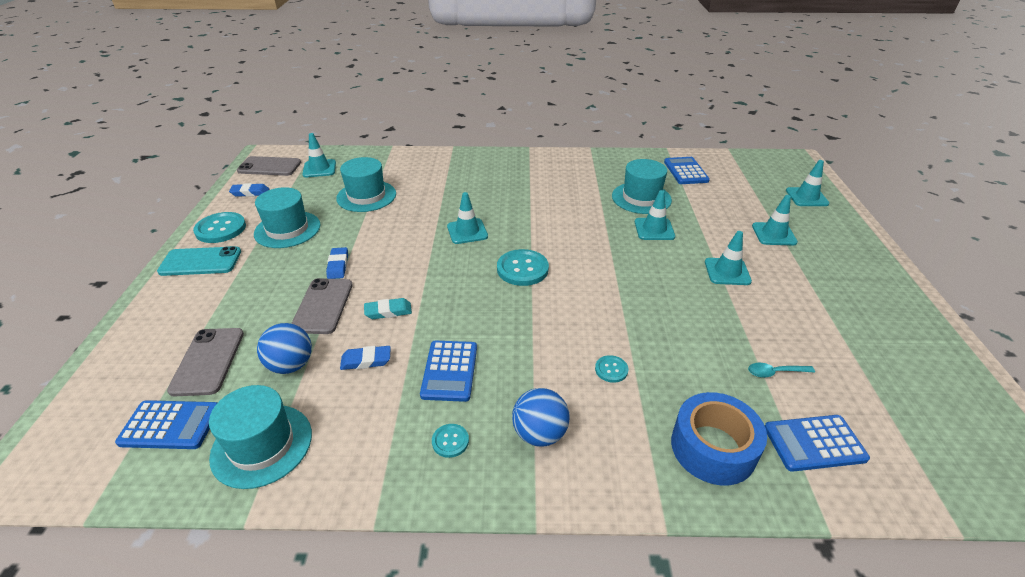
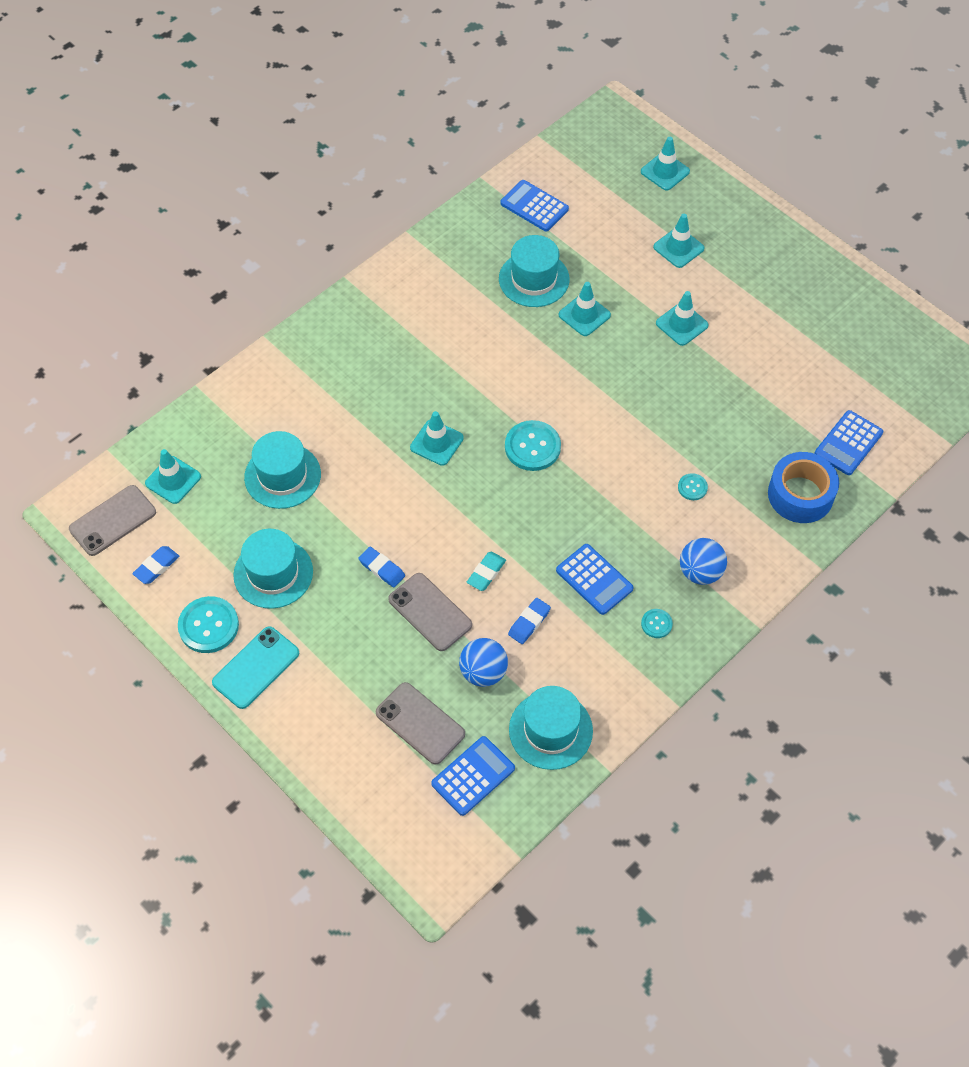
camera: 45 degrees left, 20 degrees up
turquoise spoon [748,363,815,378] -> none

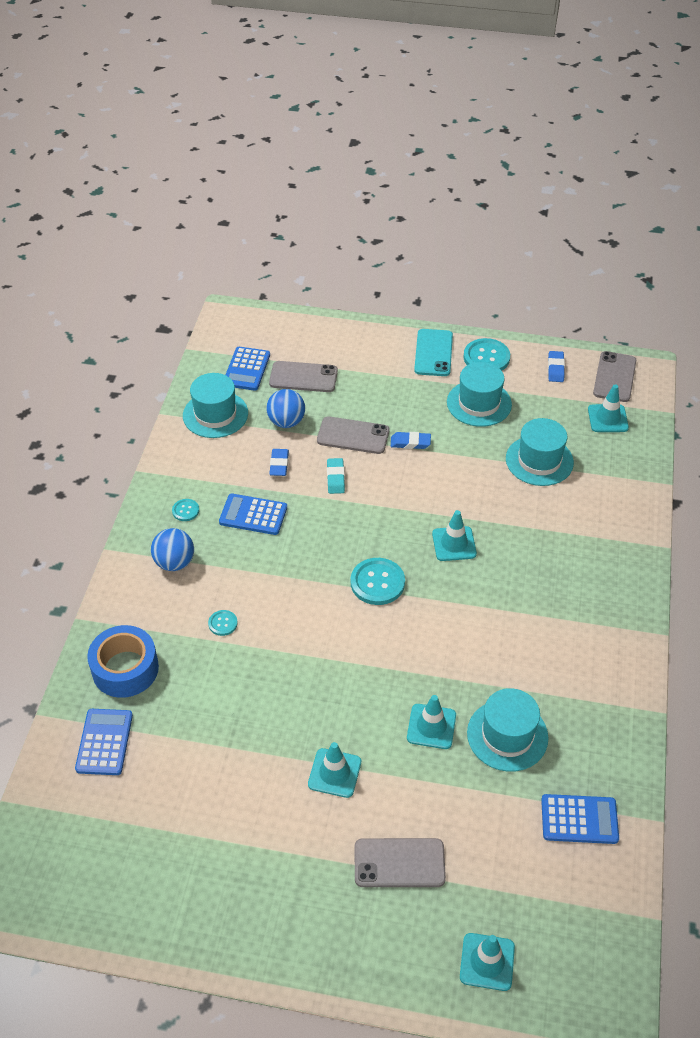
camera: 145 degrees right, 10 degrees down
turquoise traffic cone [653,214,705,268] -> grey phone [355,838,446,887]

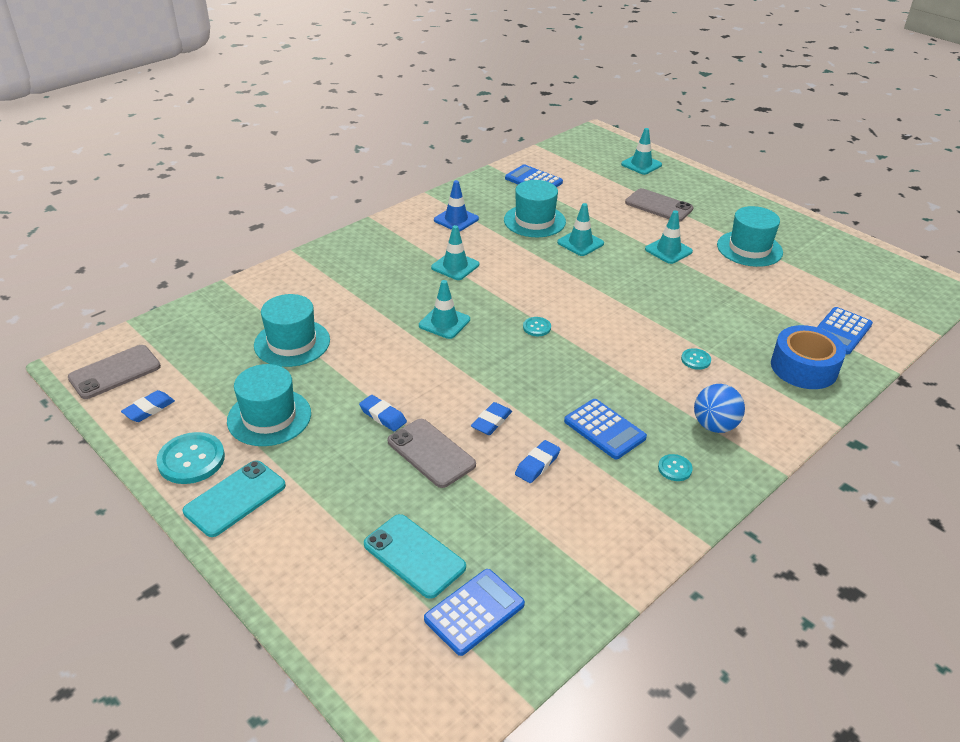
camera: 145 degrees left, 10 degrees down
turquoise hat [183,373,248,438] -> turquoise hat moved to [717,206,783,267]
blue ball [266,389,305,428] -> none
grey phone [269,361,338,392] -> turquoise phone [364,514,466,599]
turquoise eraser [327,458,345,494] -> blue eraser [471,402,512,435]
turquoise button [351,558,405,605] -> turquoise button [523,317,551,336], size x0.52
turquoise traffic cone [588,384,629,432] -> turquoise traffic cone moved to [431,225,479,280]
none -> blue traffic cone [434,180,479,232]

